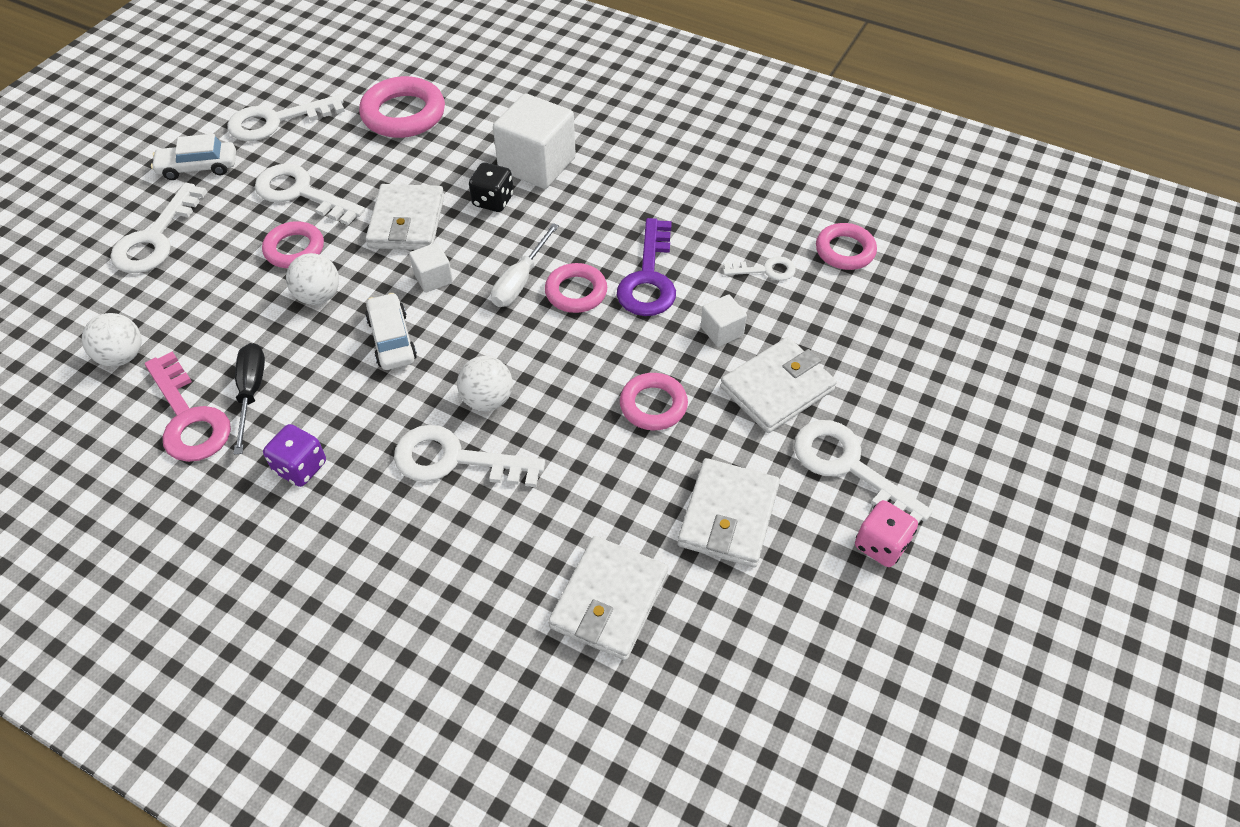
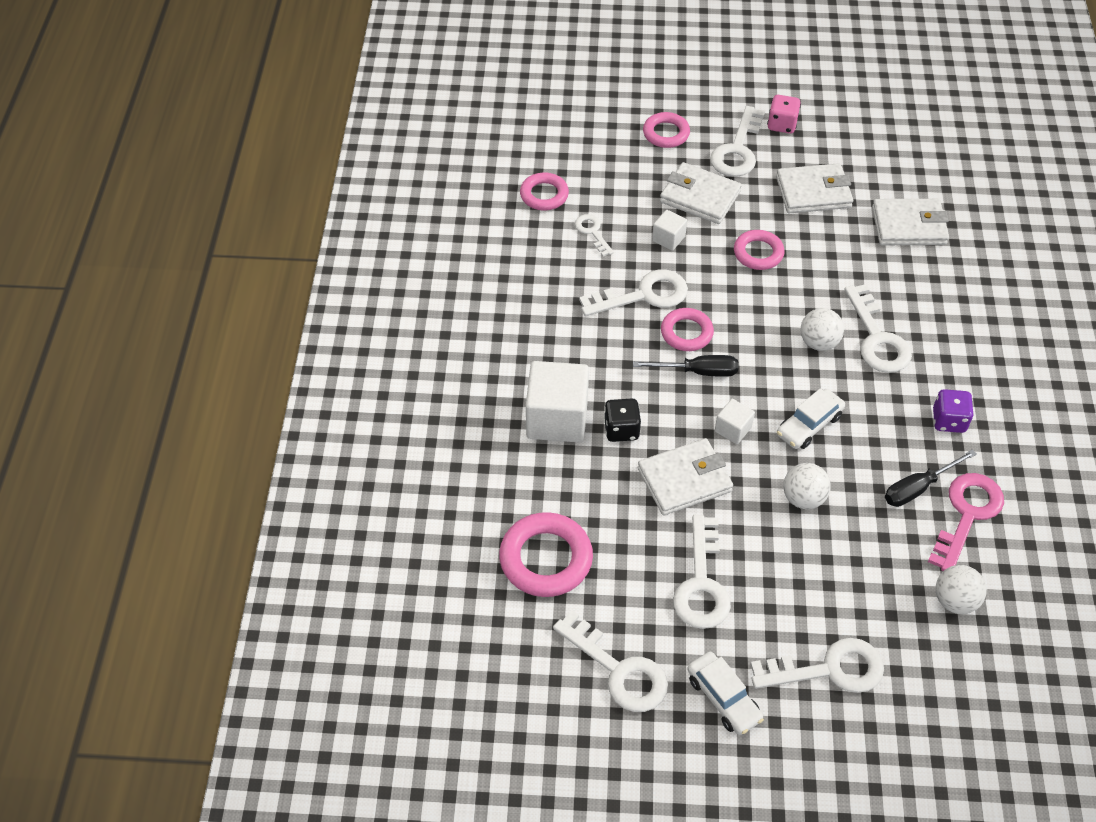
camera: 115 degrees left, 0 degrees up
pink ring [262,221,324,268] -> pink ring moved to [643,112,690,148]
white screwdriver [491,223,559,307] -> black screwdriver [633,355,738,377]
purple key [617,218,676,316] -> white key [579,270,688,316]

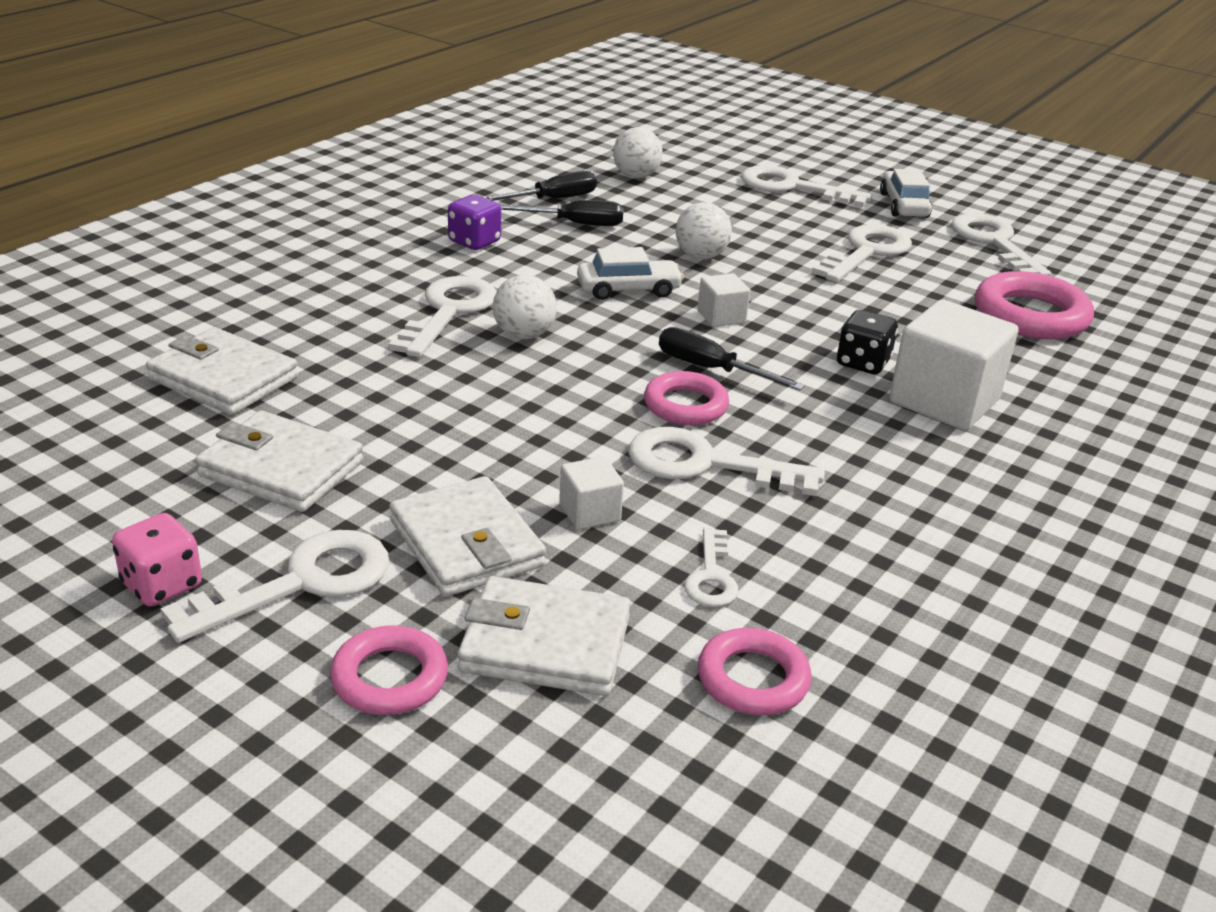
camera: 150 degrees left, 20 degrees down
white wallet [638,438,733,515] -> white wallet moved to [458,576,631,696]
pink ring [734,230,784,270] -> none
pink key [928,473,1004,571] -> black screwdriver [485,170,597,201]

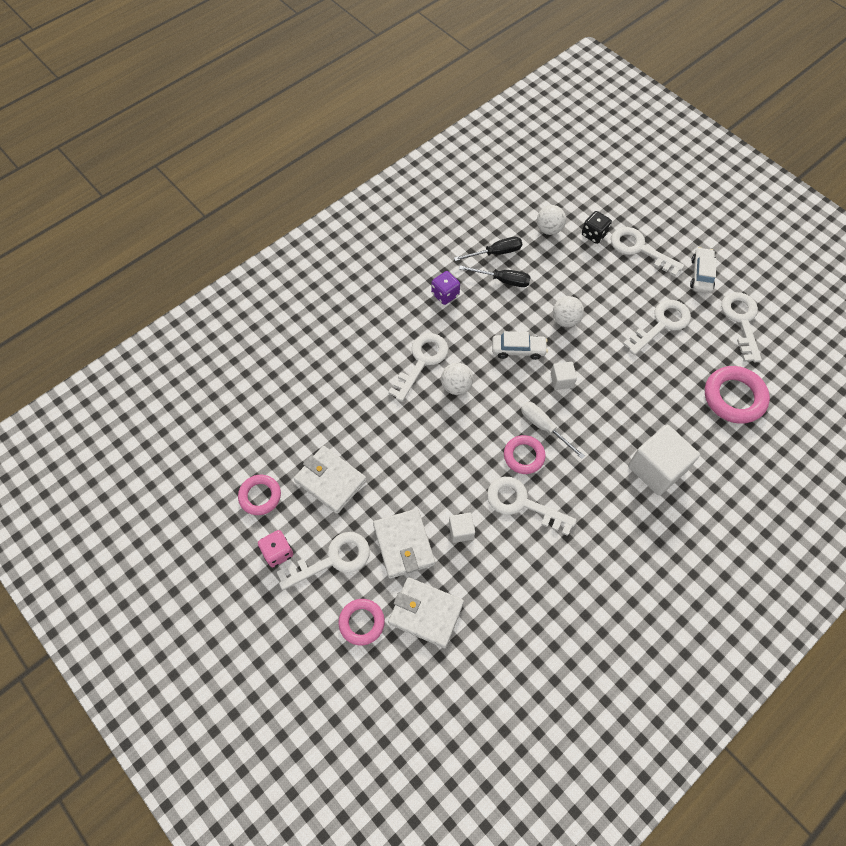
camera: 15 degrees right, 30 degrees up
white wallet [146,327,298,415] -> none
black screwdriver [659,327,805,390] -> white screwdriver [521,402,585,459]
white key [684,527,739,607] -> none
pink ring [697,628,812,715] -> pink ring moved to [238,475,281,515]
black dice [837,310,898,374] -> black dice moved to [582,211,612,244]

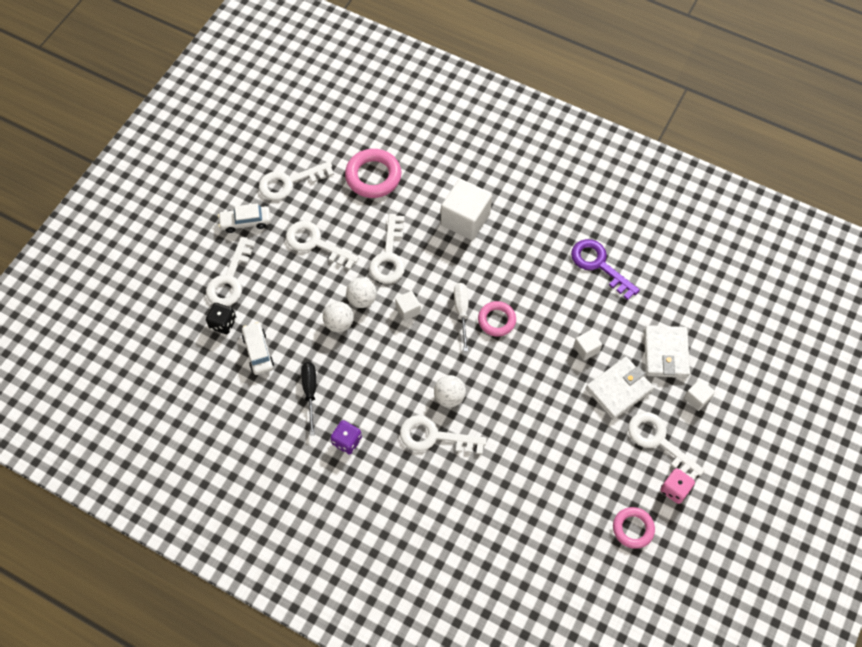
camera: 110 degrees left, 0 degrees up
white wallet [294,446,367,514] -> none
pink ring [338,599,385,645] -> white cube [684,379,715,411]
black screwdriver [454,237,522,261] -> none
white key [487,477,576,536] -> white key moved to [369,214,405,284]
white car [492,331,548,360] -> white car moved to [242,322,274,375]
white screwdriver [521,402,585,459] -> white screwdriver turned 150 degrees clockwise [454,283,468,352]
white ball [537,205,566,235] -> white ball moved to [346,278,377,308]
none -> purple key [571,239,640,300]

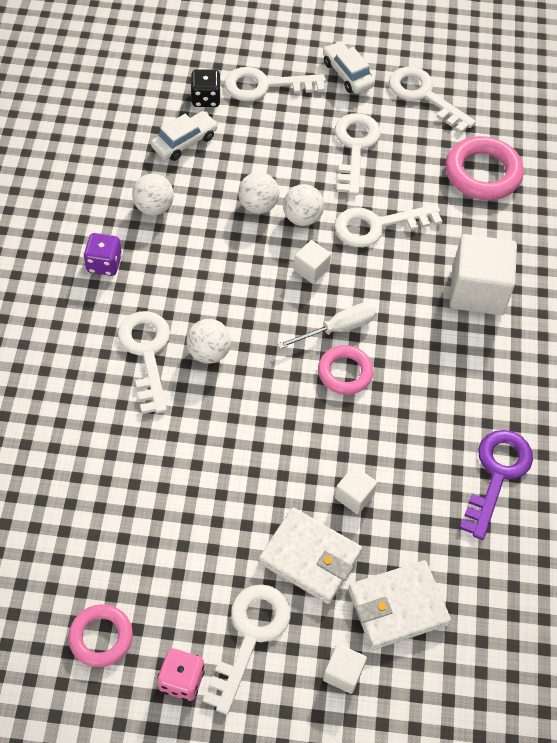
camera: 65 degrees right, 5 degrees down
black screwdriver [301,362,316,436] -> white ball [132,174,174,215]

